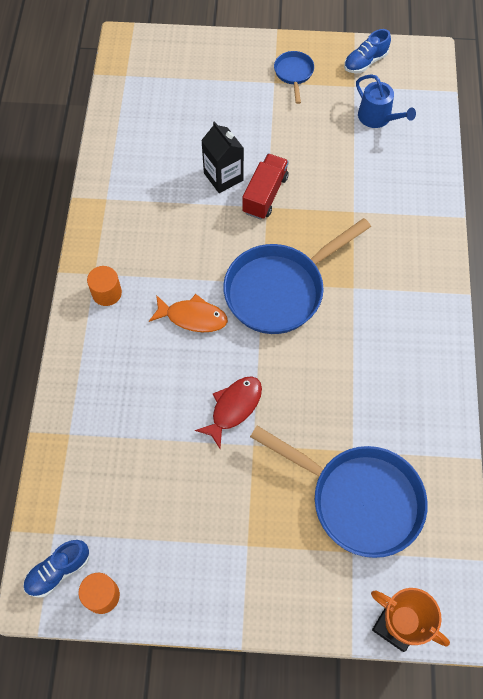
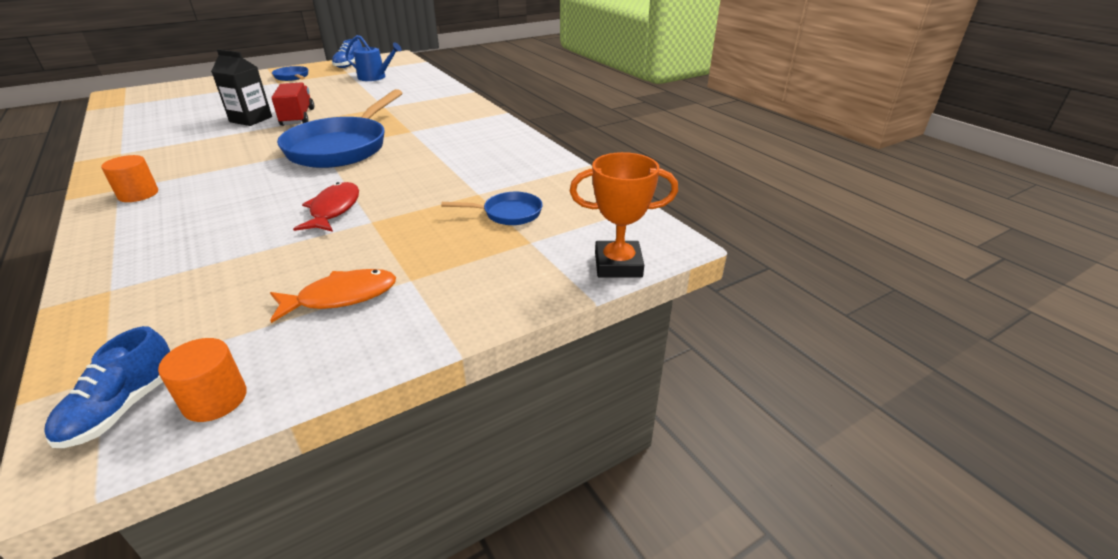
camera: 35 degrees left, 30 degrees down
orange fish [149,294,228,332] -> orange fish moved to [270,269,396,323]
blue pan [250,426,428,558] -> blue pan [441,192,543,225], size x0.47

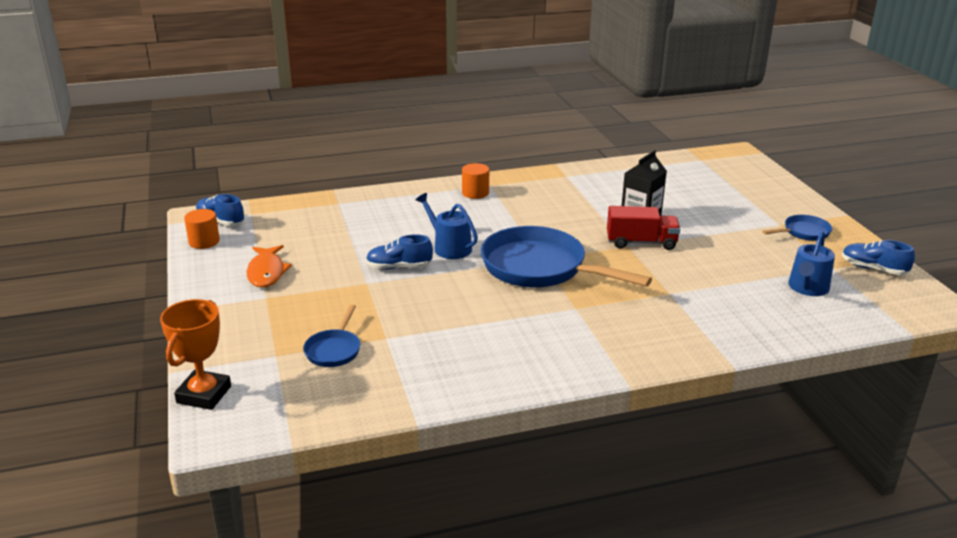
camera: 105 degrees right, 5 degrees down
red fish [293,182,359,232] -> blue shoe [366,234,433,269]
none -> blue watering can [416,193,478,259]

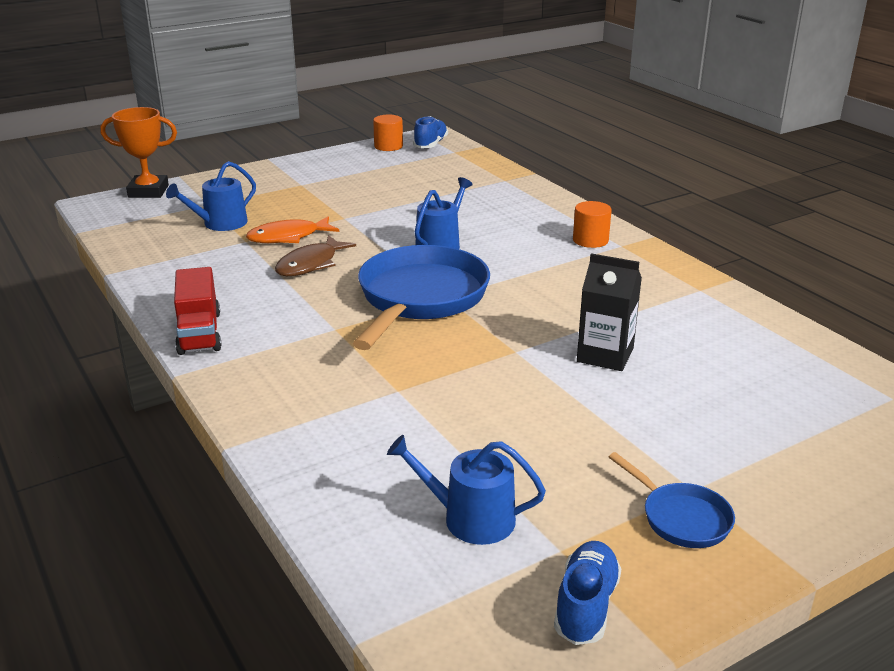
camera: 75 degrees right, 0 degrees up
orange fish [247,245,292,288] -> orange fish moved to [246,216,339,243]
blue pan [303,305,360,367] -> blue watering can [166,161,256,231]
blue shoe [366,234,433,269] -> none
red truck [607,206,680,250] -> red truck moved to [174,267,222,355]
none -> brown fish [275,235,356,276]

